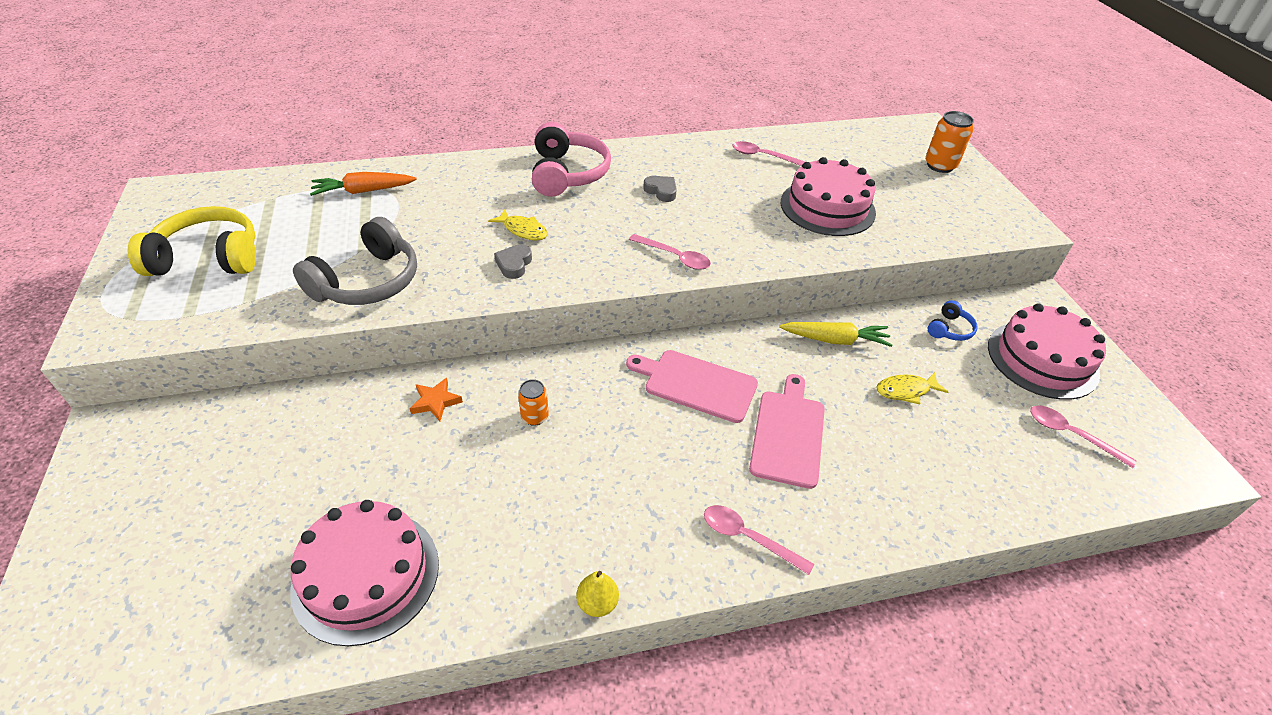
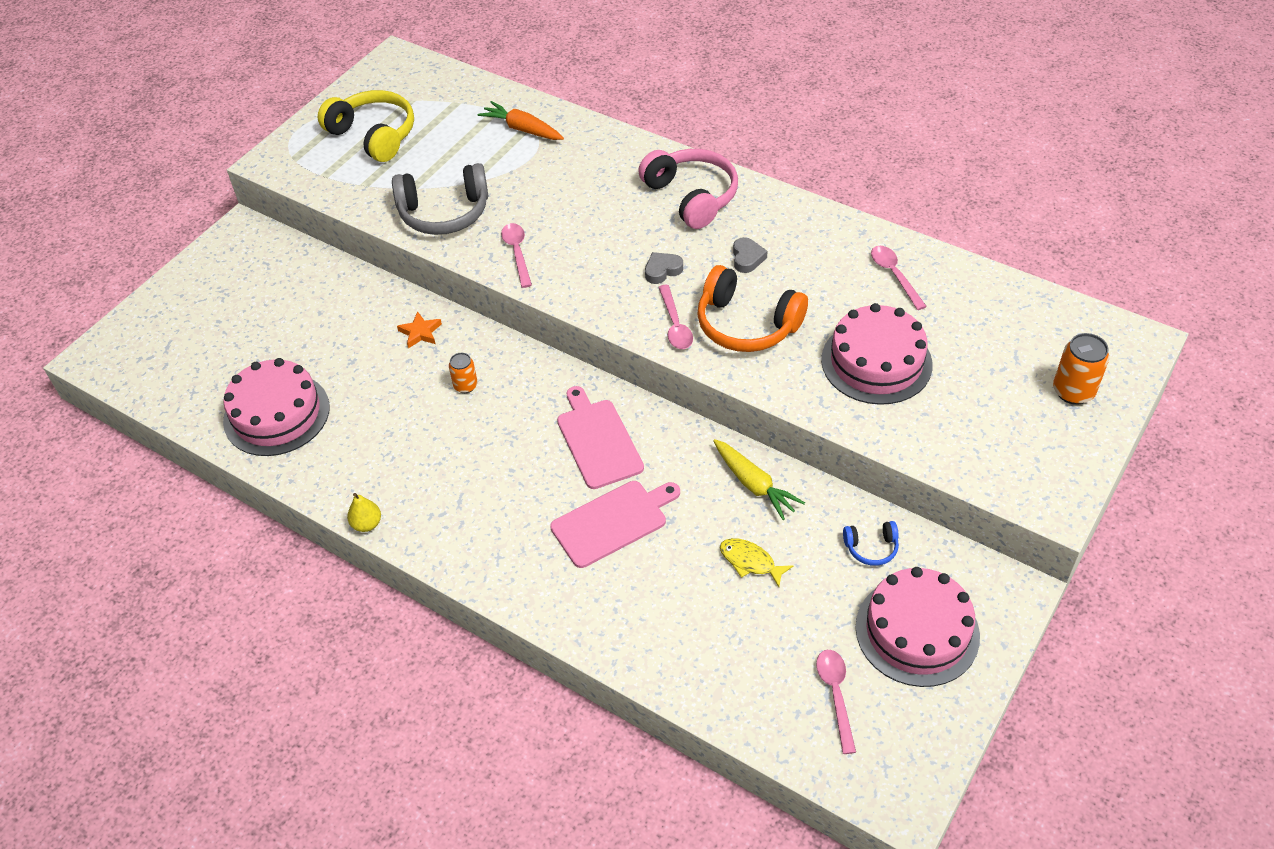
camera: 50 degrees right, 5 degrees up
yellow fish [488,209,548,240] -> none
grey heart [494,244,532,279] -> grey heart moved to [645,252,683,284]
pink headphones [532,122,611,197] -> pink headphones turned 75 degrees counterclockwise [638,149,738,229]
pink spoon [704,505,814,575] -> pink spoon moved to [501,223,532,288]
none -> orange headphones [697,265,808,352]

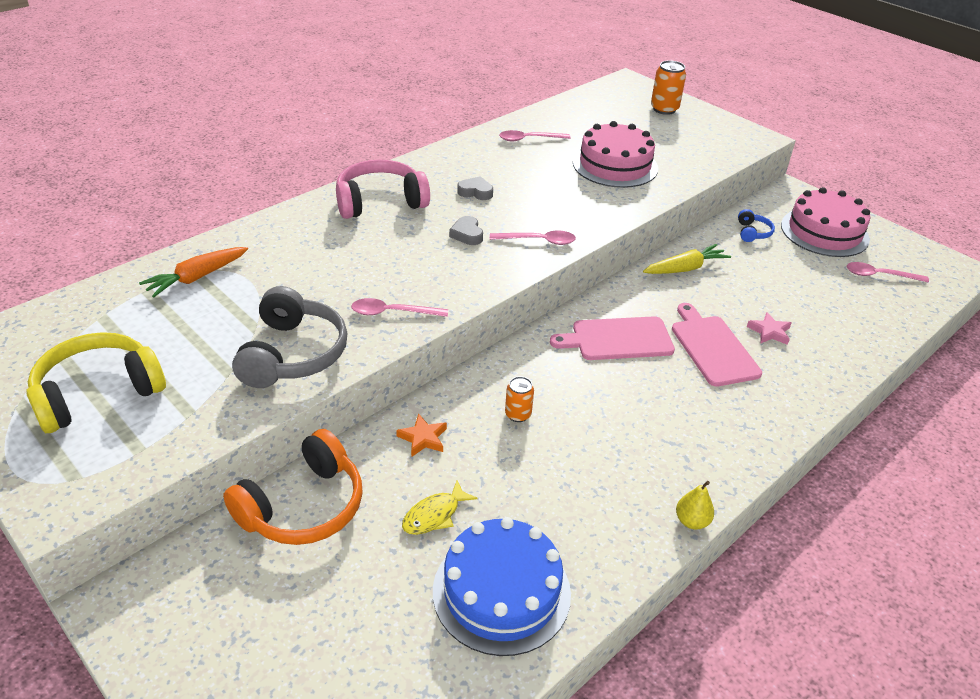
camera: 80 degrees left, 10 degrees down
pink cake [223,358,330,456] -> blue cake [433,517,571,656]
orange headphones [697,265,808,352] -> orange headphones moved to [223,429,363,545]
yellow fish [720,538,793,587] -> yellow fish moved to [402,480,478,535]
none -> pink star [747,312,791,345]

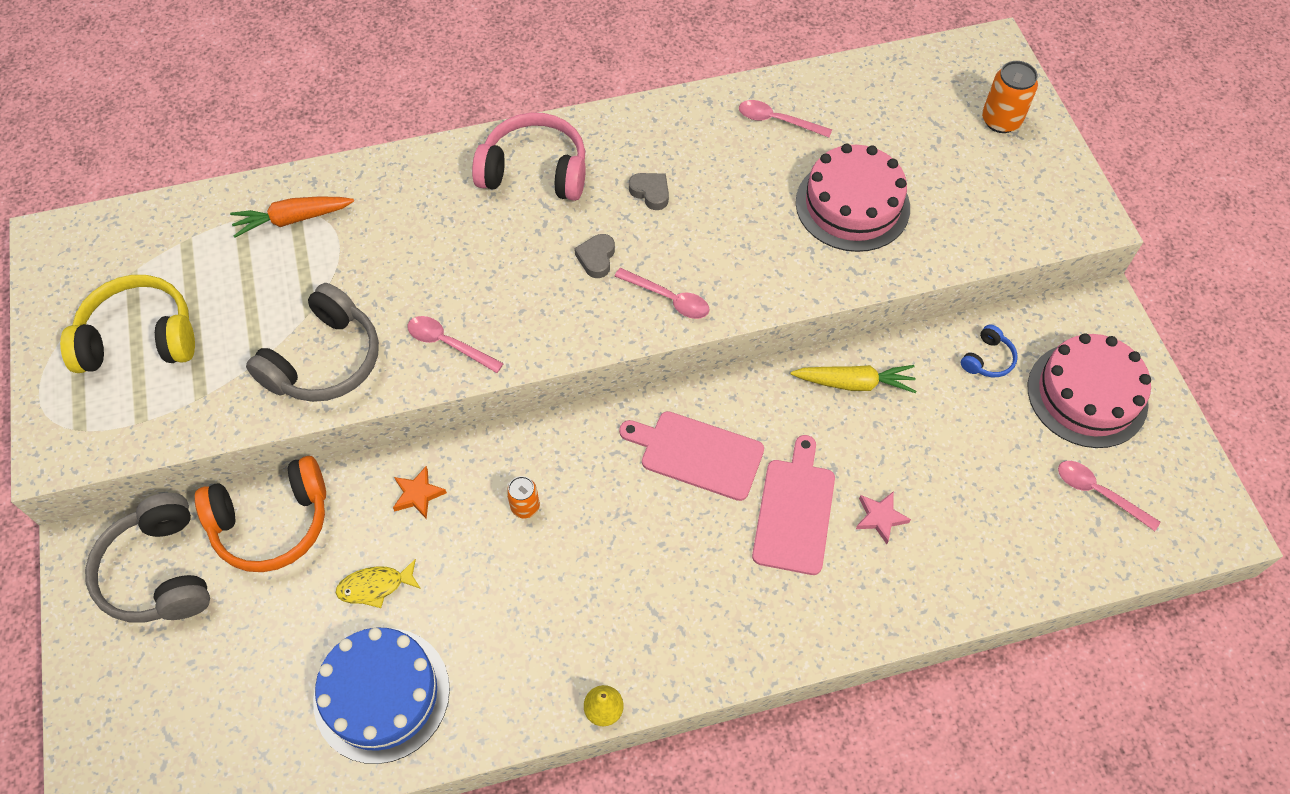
camera: 30 degrees right, 20 degrees up
none -> grey headphones [85,493,210,623]

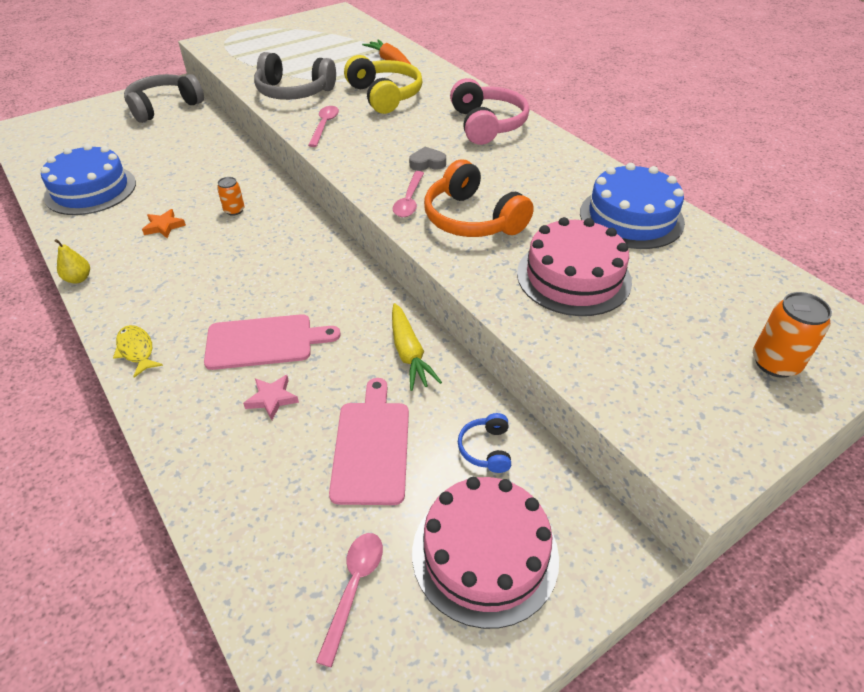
camera: 70 degrees right, 15 degrees down
yellow headphones [60,275,195,373] -> yellow headphones moved to [344,55,422,114]
orange headphones [195,456,326,572] -> orange headphones moved to [424,160,534,237]
yellow fish [336,559,421,608] -> yellow fish moved to [113,325,163,378]
orange star [393,466,447,519] -> orange star moved to [142,209,186,238]
pink cutting board [619,411,764,501] -> pink cutting board moved to [329,378,409,505]
grey heart [629,173,669,210] -> none
pink spoon [739,100,832,137] -> blue cake [580,163,685,249]
blue headphones [961,324,1018,377] -> blue headphones turned 75 degrees clockwise [458,413,511,473]

